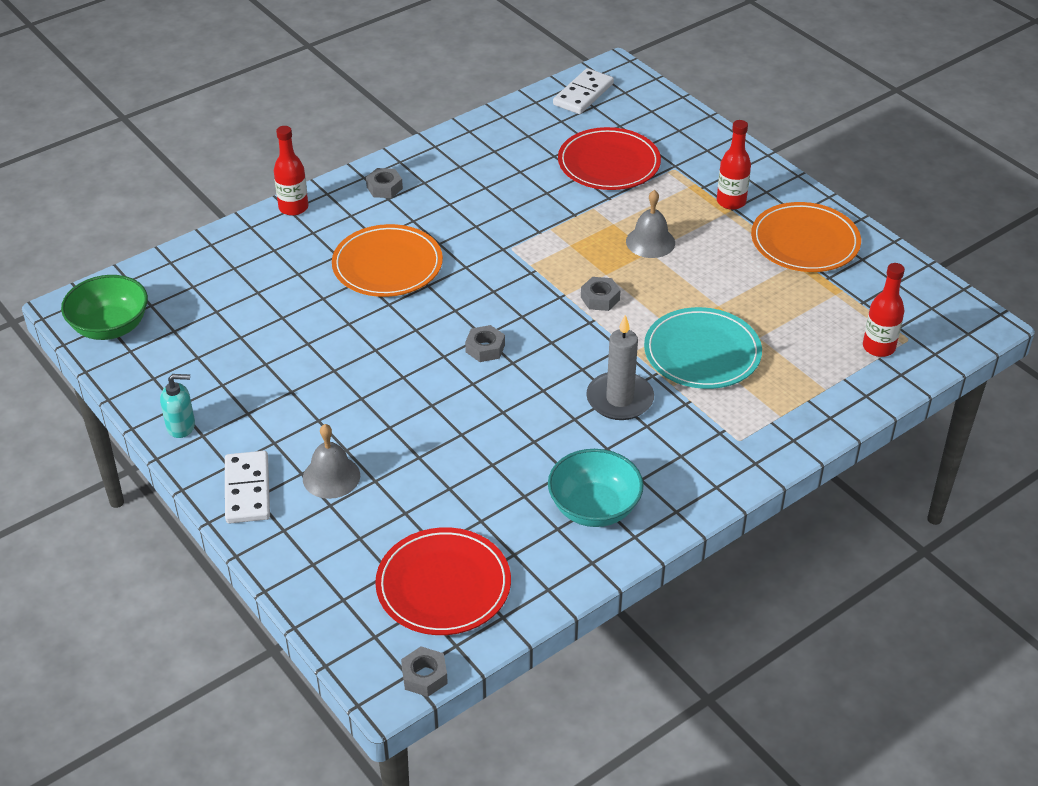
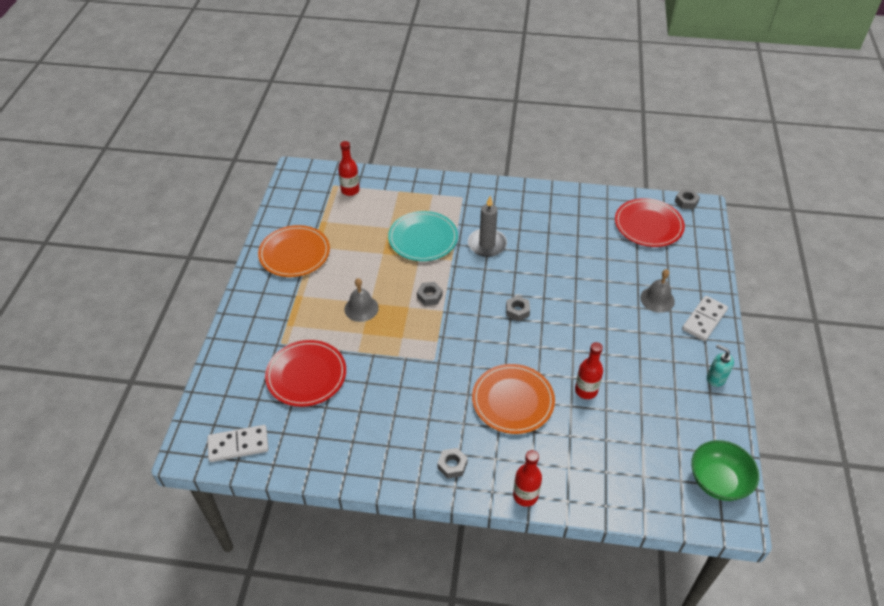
camera: 135 degrees left, 5 degrees up
turquoise bowl [548,449,644,527] -> none
red bottle [717,120,751,210] -> red bottle moved to [575,342,603,399]

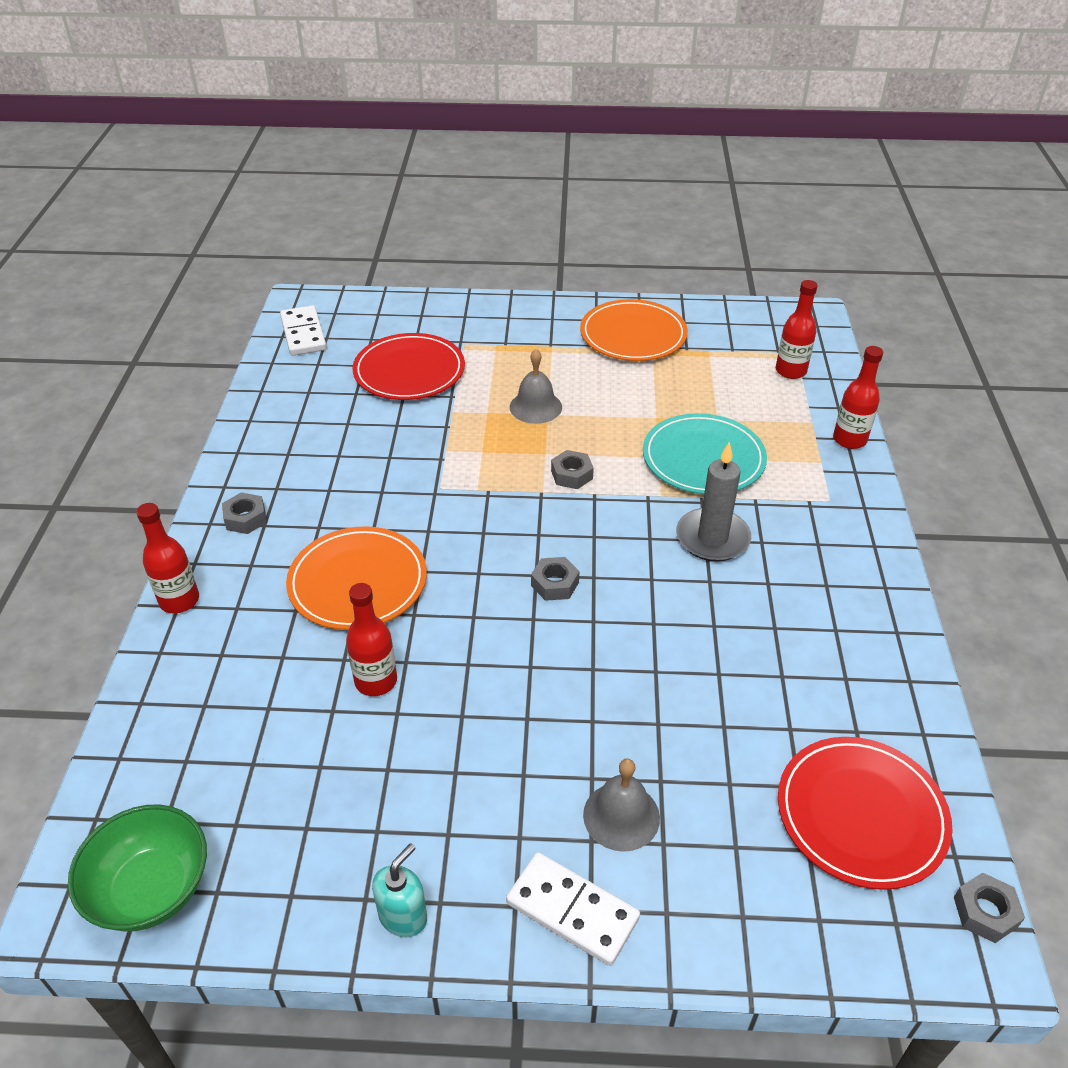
camera: 85 degrees right, 5 degrees down
none -> red bottle [833,346,883,449]

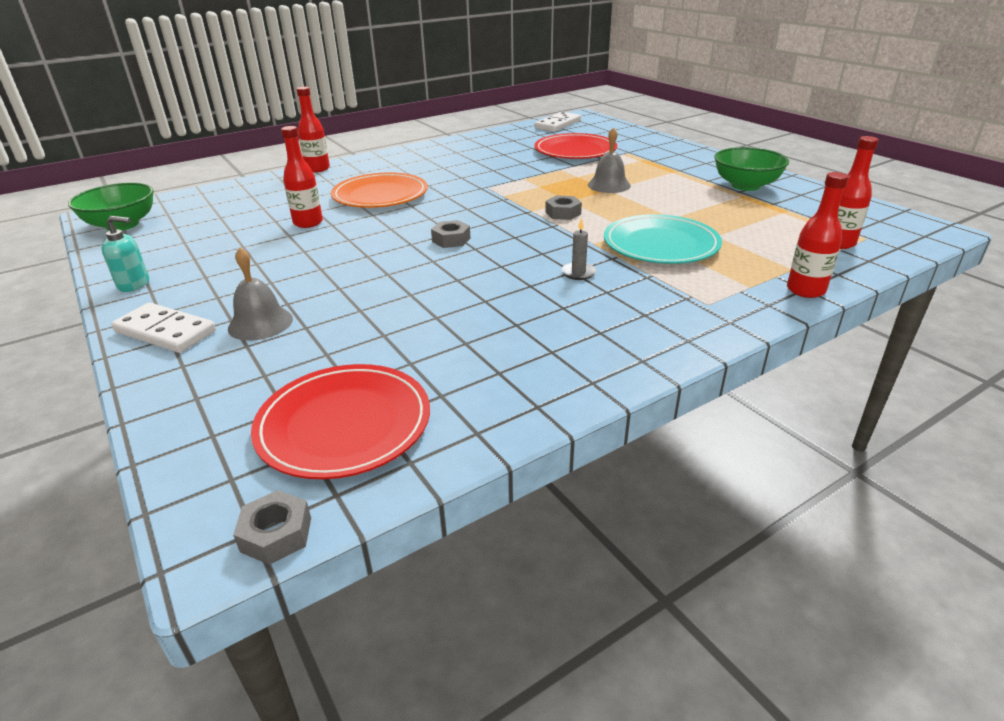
camera: 55 degrees right, 10 degrees down
grey nut [222,492,267,534] -> none
white domino [506,852,640,966] -> white domino turned 60 degrees counterclockwise [111,303,216,353]
orange plate [580,299,688,361] -> green bowl [714,147,789,191]
grey candle [676,442,751,562] -> grey candle [561,218,596,280], size x0.50

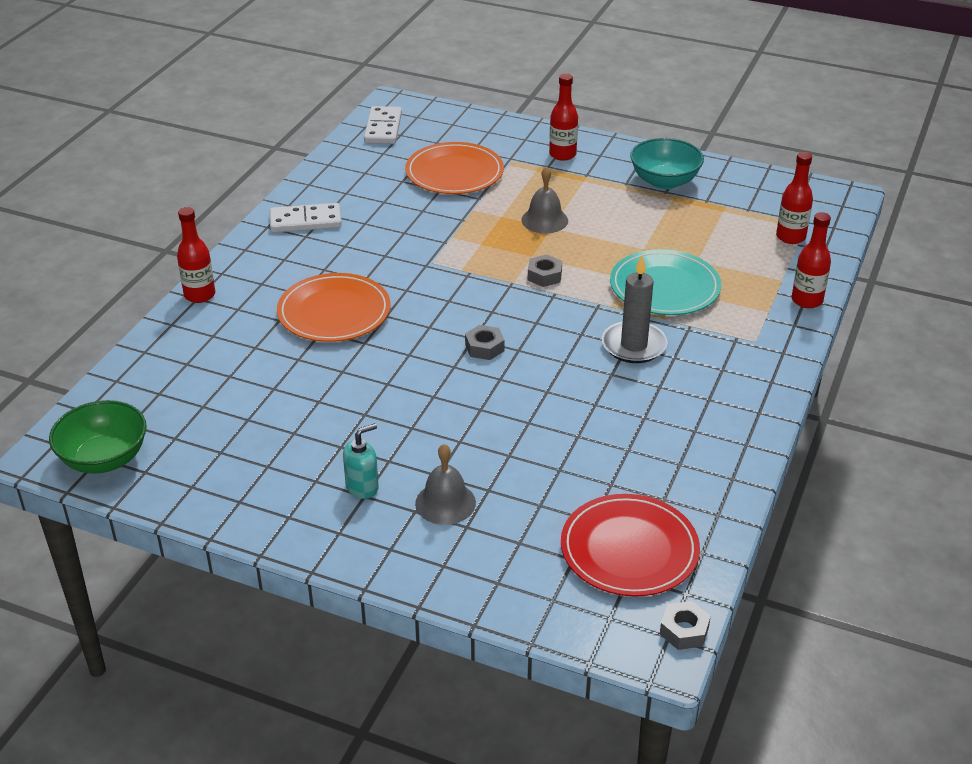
camera: 35 degrees left, 5 degrees up
turquoise soap dispenser [102,216,149,292] -> turquoise soap dispenser moved to [343,423,379,499]
white domino [111,303,216,353] -> white domino moved to [270,203,342,233]
red bottle [281,126,323,228] -> red bottle moved to [549,74,578,161]
red plate [534,133,617,159] -> orange plate [405,142,504,194]
grey candle [561,218,596,280] -> grey candle [602,255,667,363], size x2.00
green bowl [714,147,789,191] -> turquoise bowl [630,138,704,189]

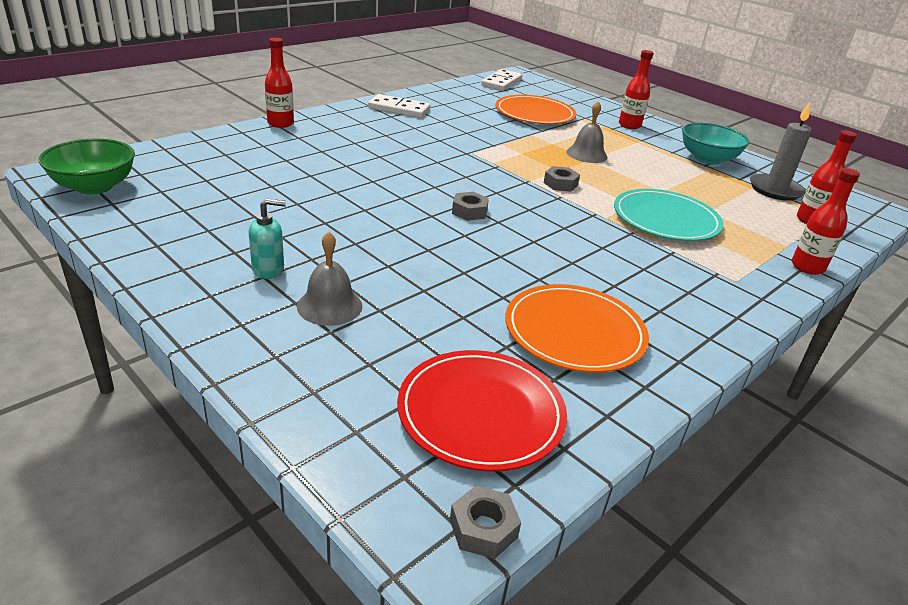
camera: 20 degrees right, 5 degrees down
orange plate [277,273,391,342] -> orange plate moved to [505,284,649,373]
grey candle [602,255,667,363] -> grey candle moved to [750,103,812,201]

